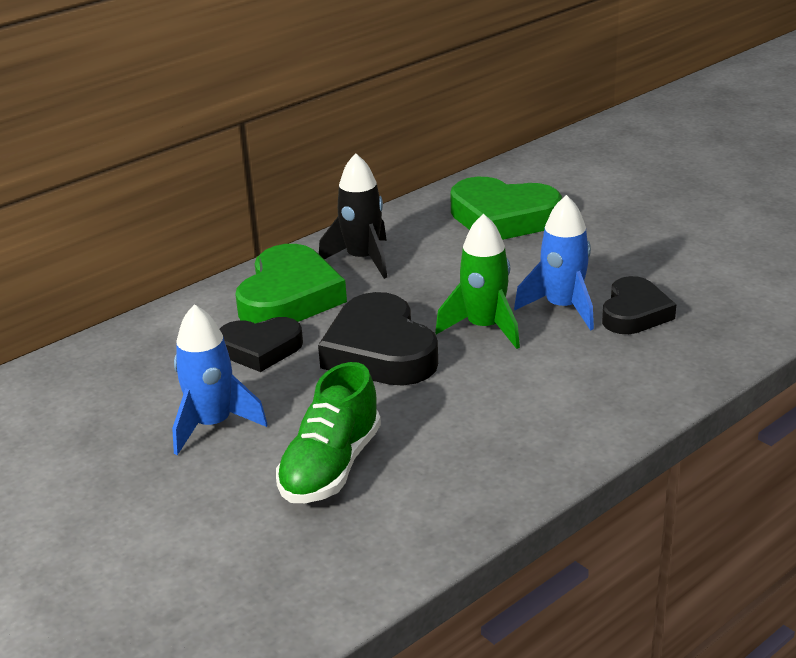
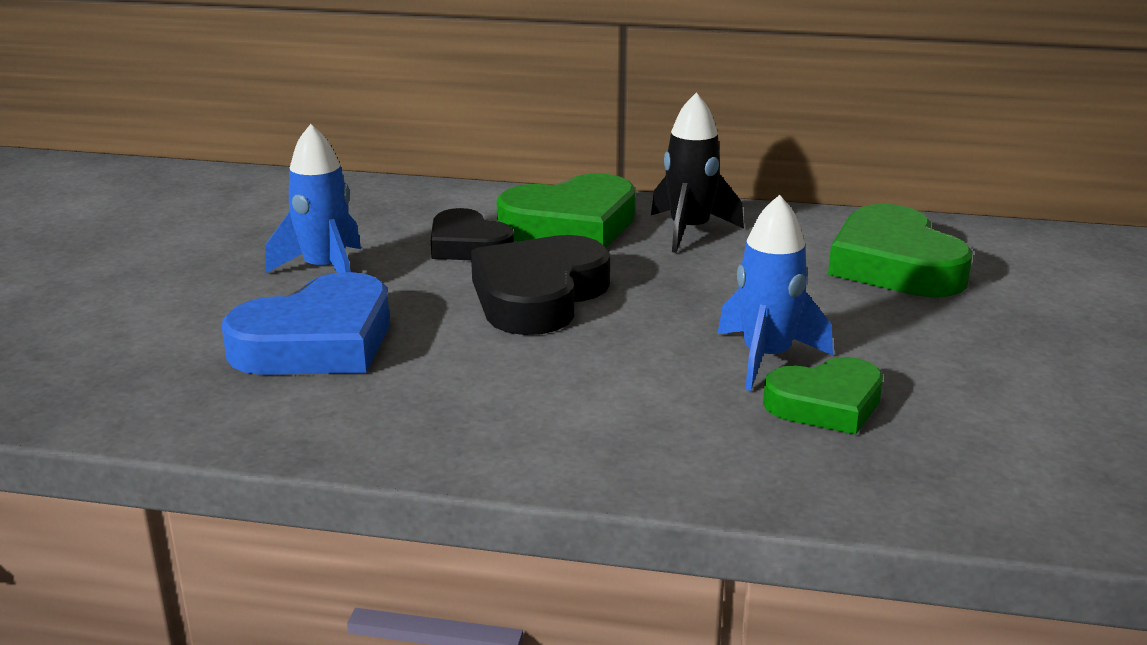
camera: 50 degrees right, 5 degrees down
green shoe [276,362,381,503] -> blue heart [222,272,390,375]
green rocket [435,214,520,349] -> none
black heart [602,276,676,334] -> green heart [763,357,883,435]

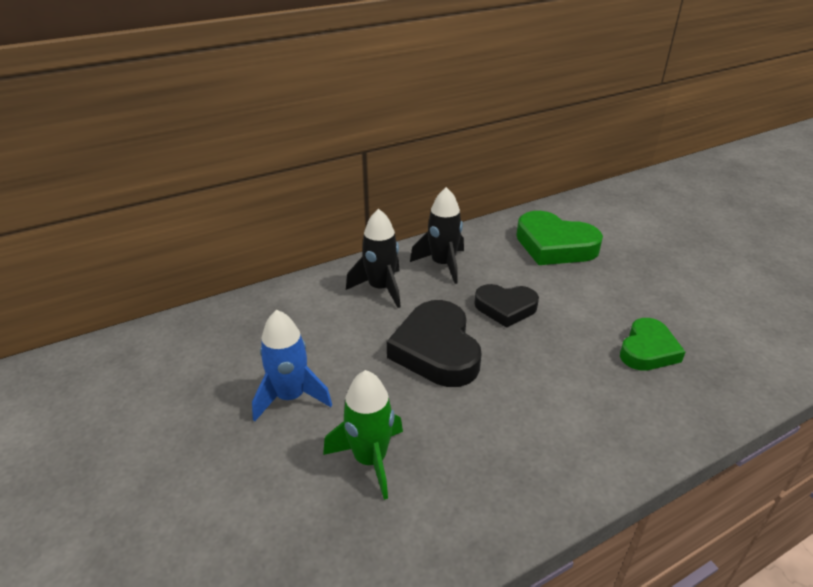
camera: 40 degrees left, 10 degrees up
blue heart [222,272,390,375] -> green rocket [323,370,403,500]
black heart [431,208,514,260] -> black heart moved to [474,284,539,328]
green heart [496,173,636,247] -> black rocket [346,209,401,308]
blue rocket [718,195,833,391] -> none

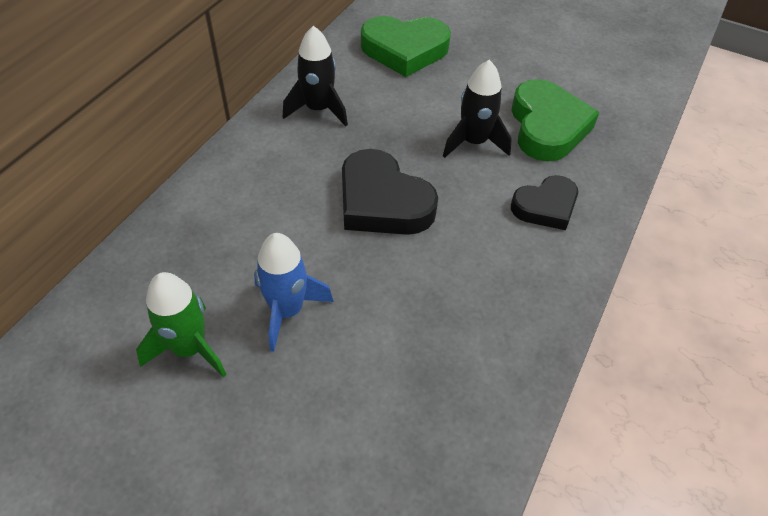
camera: 35 degrees left, 15 degrees up
green rocket [323,370,403,500] -> green rocket moved to [136,272,227,378]
black rocket [346,209,401,308] -> black rocket moved to [443,60,512,158]
black heart [474,284,539,328] -> black heart moved to [511,175,578,230]
green heart [620,318,685,371] -> green heart [511,79,600,162], size x1.55

